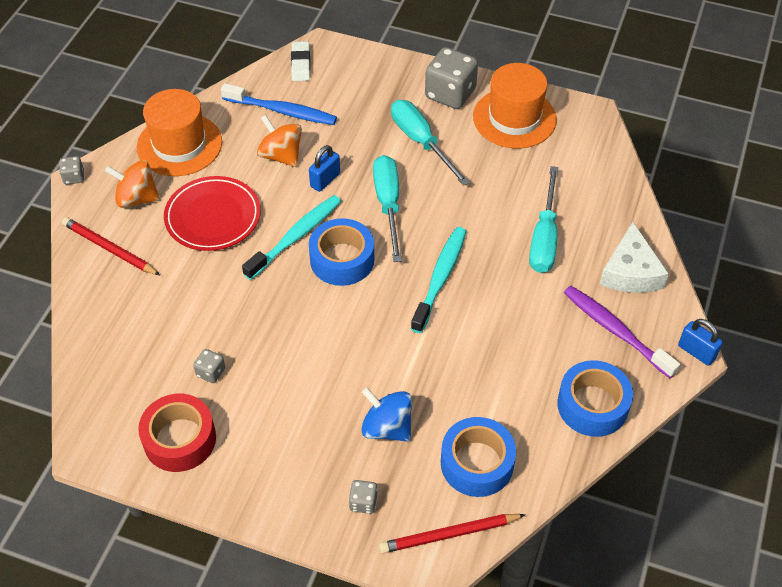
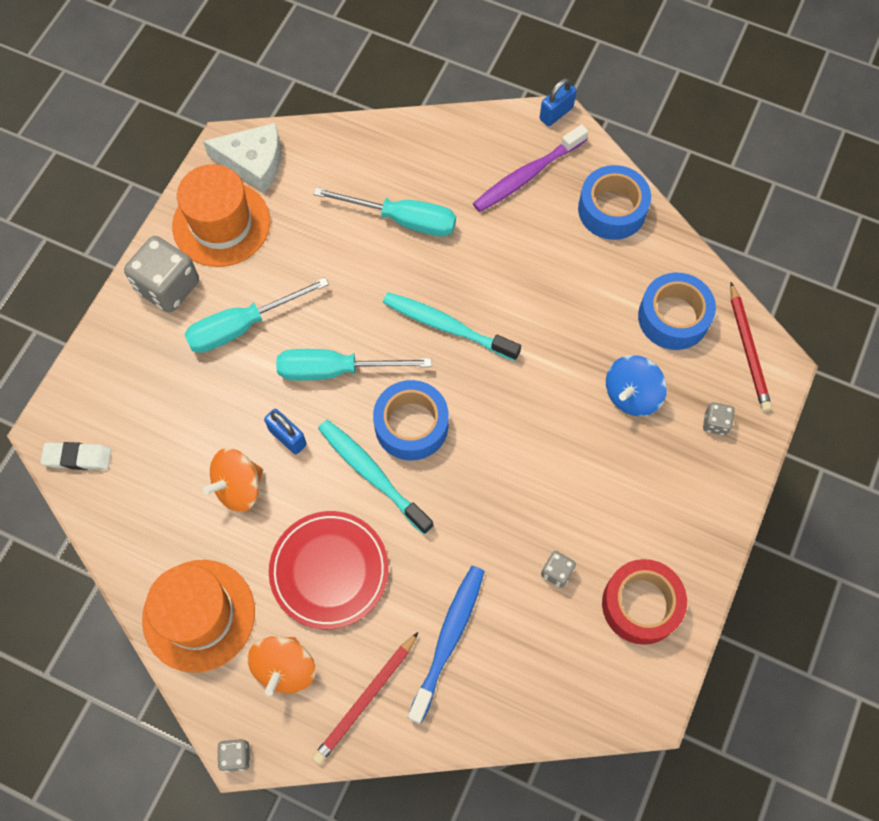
camera: 85 degrees left, 15 degrees up
blue toothbrush [221,83,337,125] -> blue toothbrush moved to [408,566,485,724]
white cheese [600,222,669,293] -> white cheese moved to [203,123,281,193]

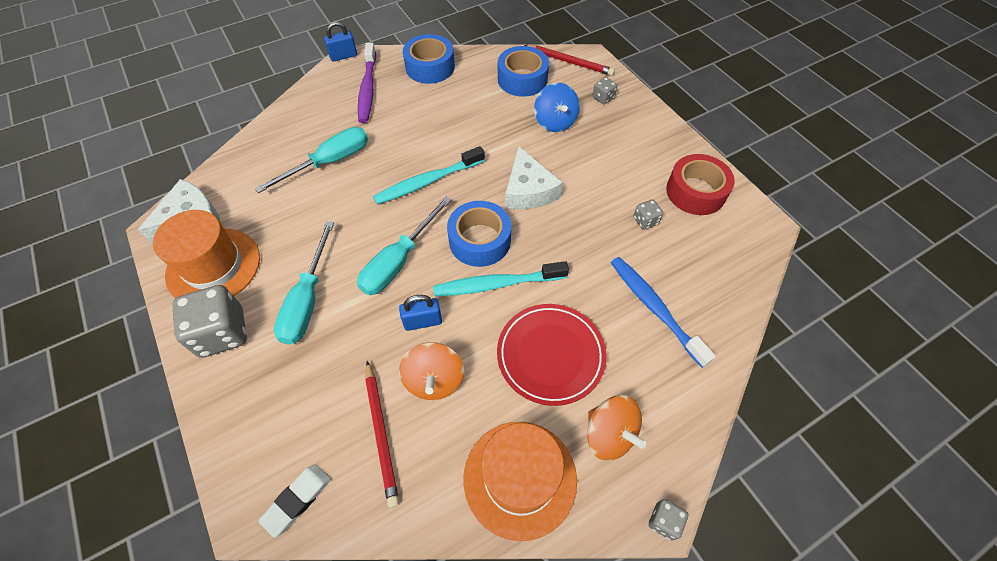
camera: 55 degrees left, 10 degrees down
red pencil [312,632,419,765] -> red pencil moved to [365,361,399,508]
blue padlock [539,78,577,126] -> blue padlock turned 75 degrees clockwise [324,21,357,62]
none -> white cheese [505,146,563,210]

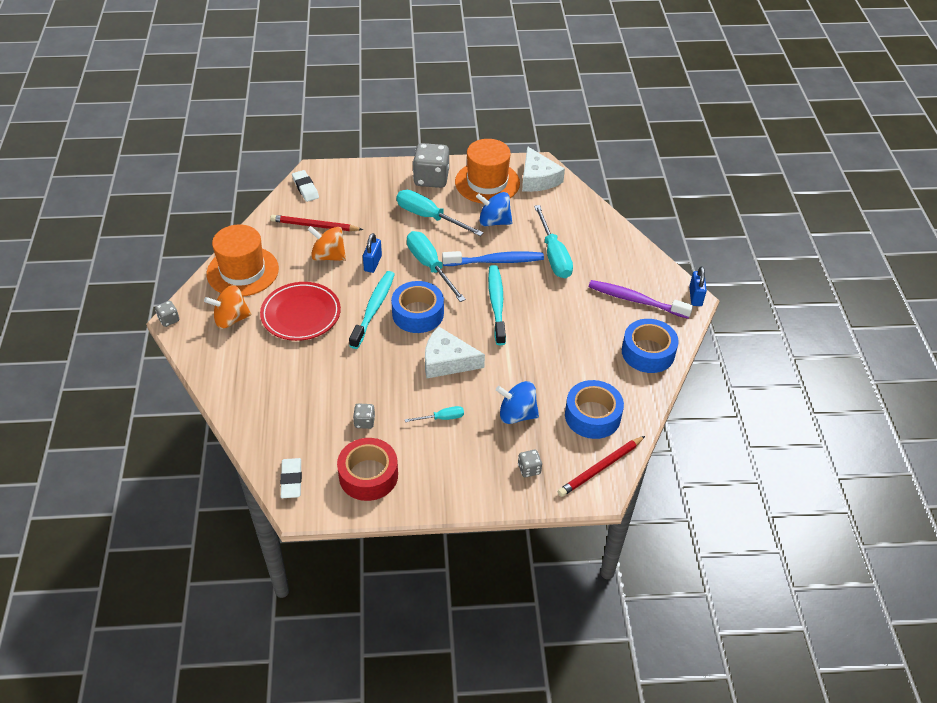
camera: 115 degrees right, 10 degrees down
blue toothbrush [611,257,716,368] -> blue toothbrush moved to [442,251,544,266]
none -> white eraser [280,458,302,498]
none -> turquoise screwdriver [405,406,464,422]
none -> blue spinning top [476,192,513,226]

